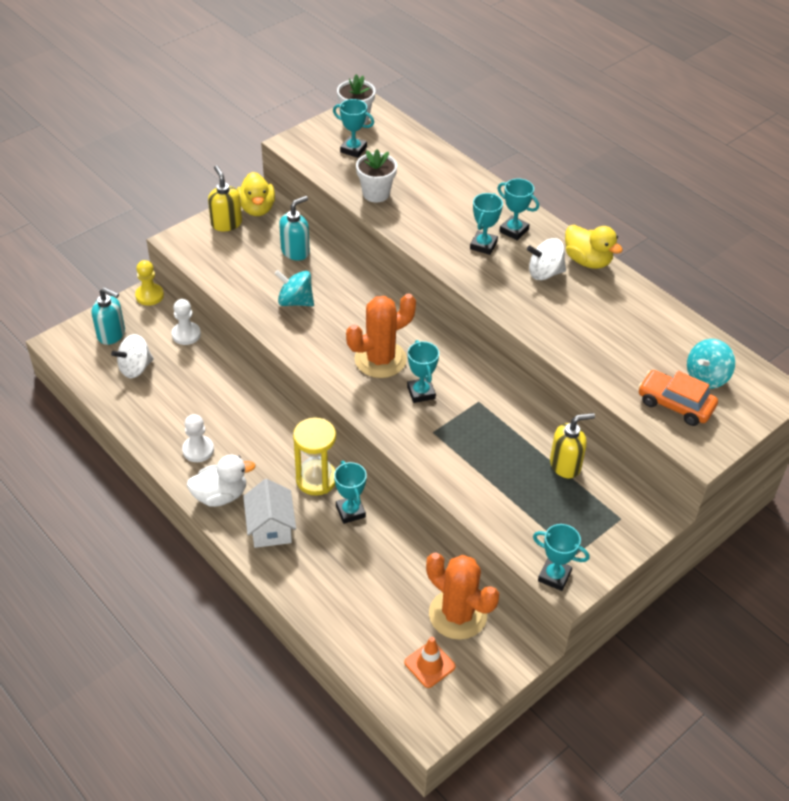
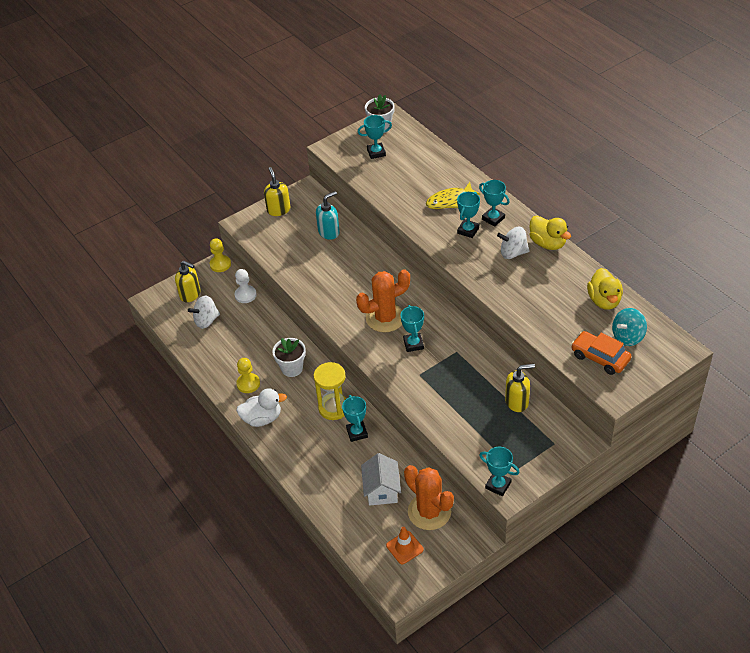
camera: 10 degrees right, 0 degrees up
turquoise soap dispenser [92,287,125,345] -> yellow soap dispenser [175,261,201,302]
white pawn [182,414,214,462] -> yellow pawn [236,358,260,393]
yellow duck [237,172,275,216] -> yellow duck moved to [587,268,623,310]
white house [243,479,296,548] -> white house moved to [361,453,401,506]
turquoise spinning top [274,270,314,306] -> none
turquoise trophy [333,99,374,158] -> turquoise trophy turned 45 degrees counterclockwise [358,115,392,159]
white flower pot [356,149,397,202] -> white flower pot moved to [272,338,306,377]
none -> yellow fish [426,182,480,209]

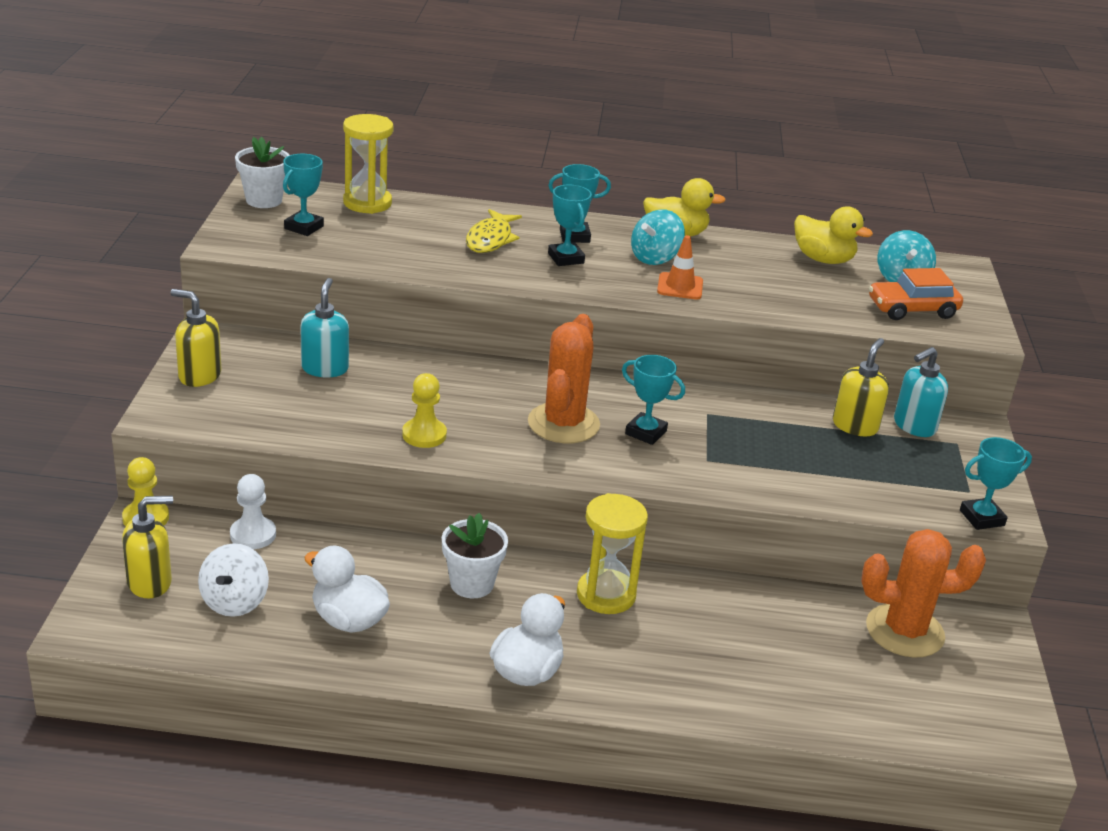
camera: 55 degrees left, 15 degrees down
yellow pawn [236,358,260,393] -> yellow pawn moved to [402,373,447,448]
turquoise trophy [342,395,368,442] -> none
white house [361,453,401,506] -> none
orange traffic cone [386,527,424,564] -> orange traffic cone moved to [657,235,703,299]
white spinning top [497,227,530,259] -> turquoise spinning top [631,209,685,265]
none -> white duck [304,546,390,633]
none -> yellow hourglass [343,114,394,214]
none -> turquoise soap dispenser [894,347,948,437]

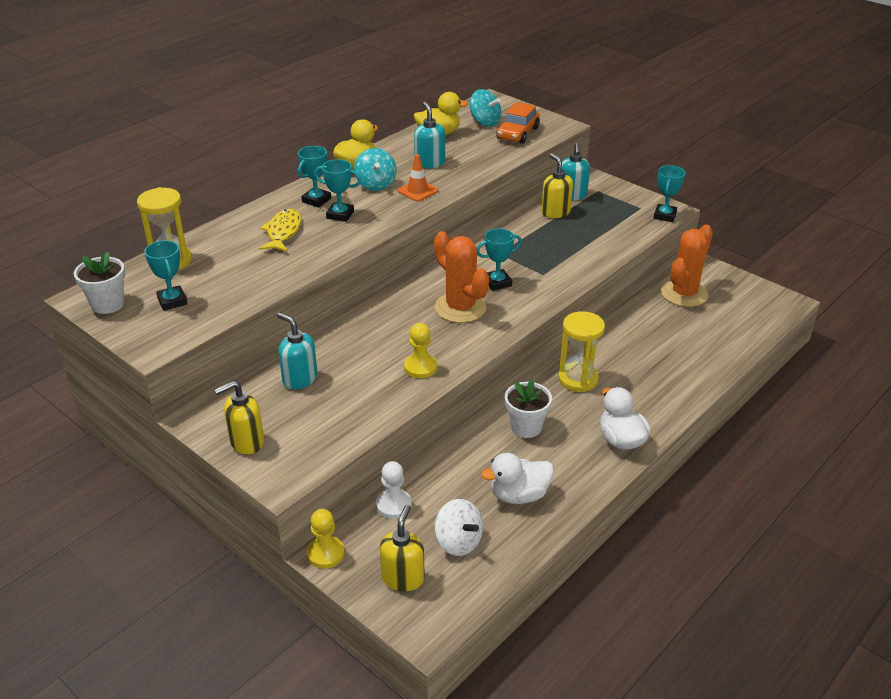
camera: 50 degrees left, 5 degrees up
yellow fish [466,209,522,253] -> yellow fish turned 135 degrees counterclockwise [259,209,302,252]
none -> turquoise soap dispenser [414,102,445,169]

